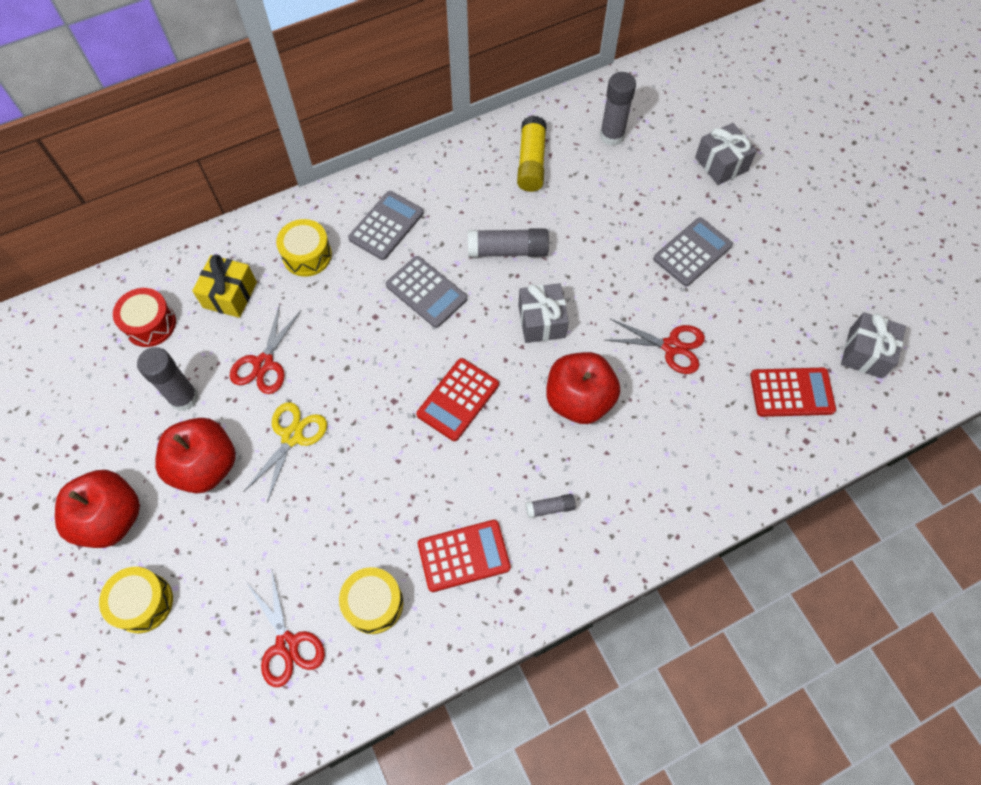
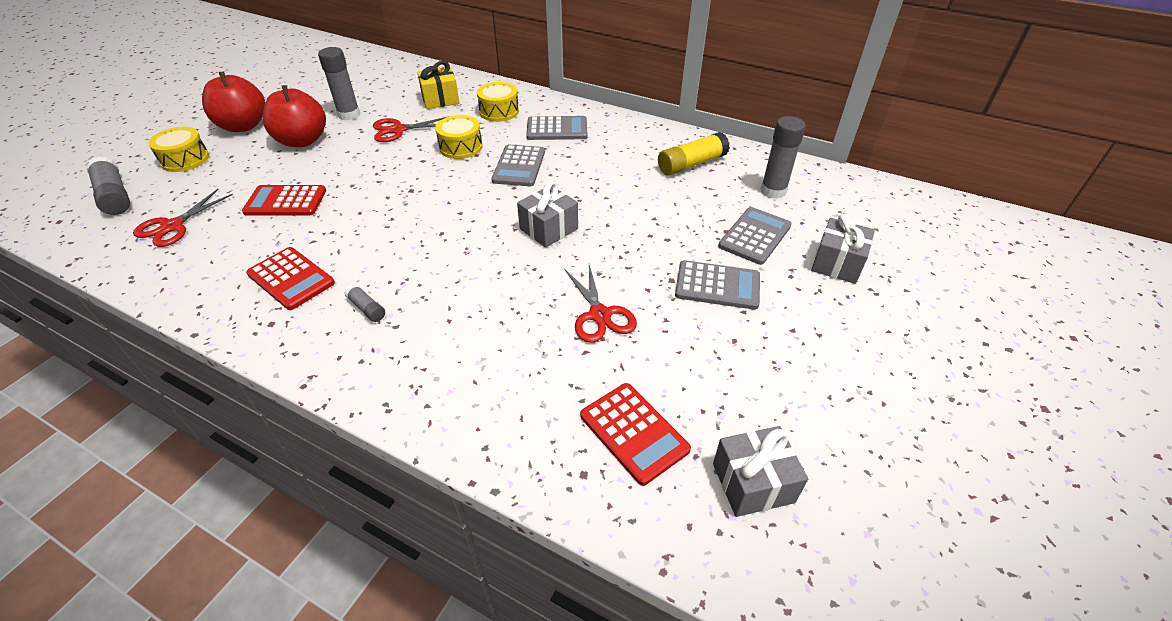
camera: 55 degrees right, 20 degrees down
red drum [113,288,176,347] -> none
yellow scissors [244,402,327,502] -> none
yellow drum [339,567,403,634] -> yellow drum moved to [435,115,482,159]
red calculator [416,358,499,441] -> red calculator moved to [242,185,326,215]
grey glue stick [468,228,549,257] -> grey glue stick moved to [86,156,130,215]
red apple [546,352,620,424] -> none
none -> grey calculator [718,207,792,265]

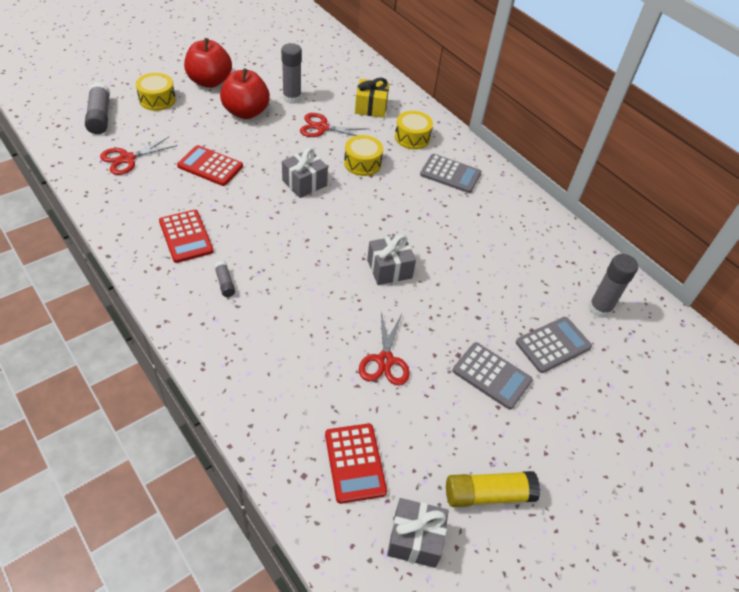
camera: 20 degrees right, 5 degrees up
grey calculator [491,144,545,186] -> none
yellow glue stick [658,132,730,176] -> yellow glue stick moved to [446,471,540,507]
grey gift [811,214,875,284] -> grey gift moved to [282,148,328,198]

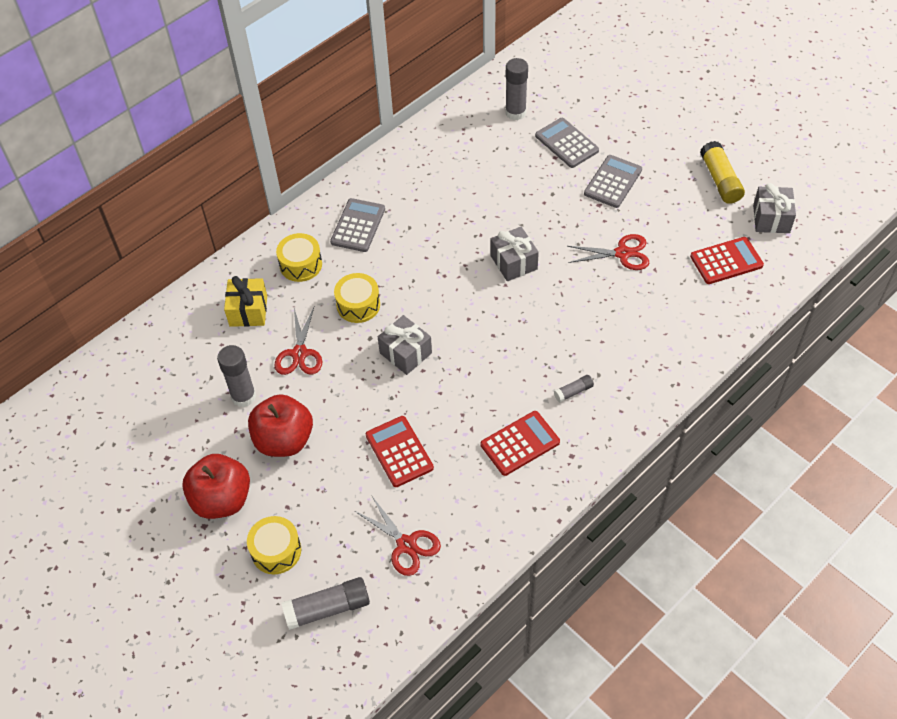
camera: 90 degrees left, 5 degrees up
red calculator [177,145,243,186] -> red calculator turned 135 degrees clockwise [366,416,434,487]

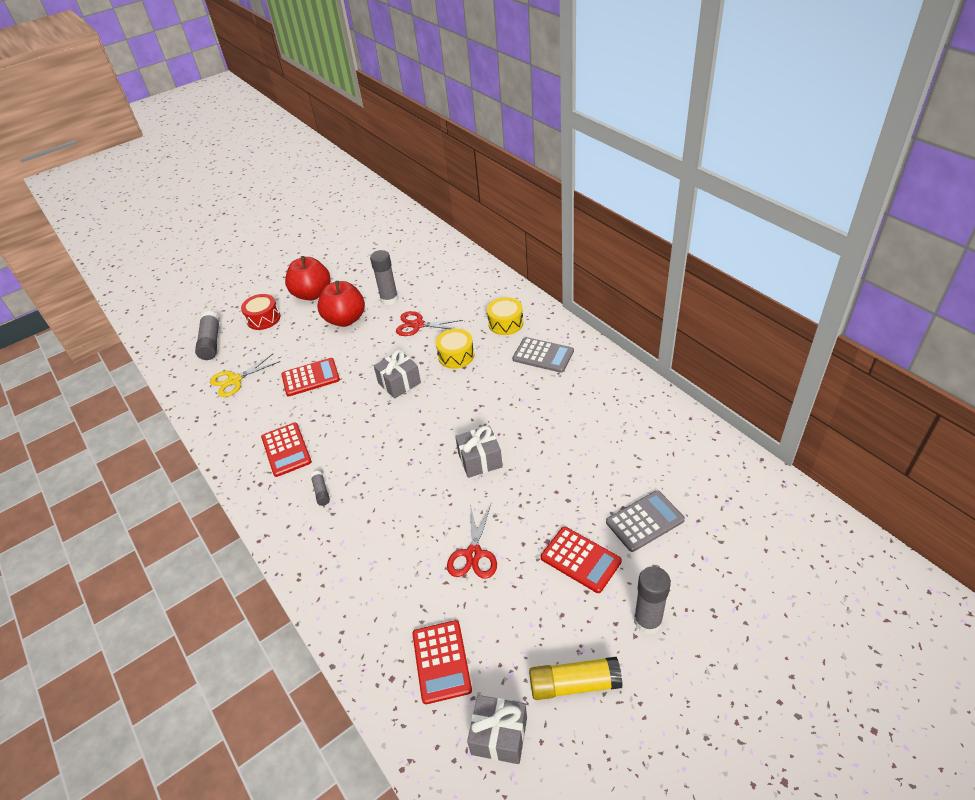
camera: 100 degrees right, 10 degrees down
yellow gift [224,276,267,327] -> none
yellow drum [247,516,301,574] -> red drum [241,294,280,330]
red scissors [355,497,441,576] -> yellow scissors [210,354,280,397]
grey glue stick [505,58,528,120] -> grey glue stick moved to [634,566,671,634]
grey calculator [584,155,642,208] -> red calculator [541,527,622,593]

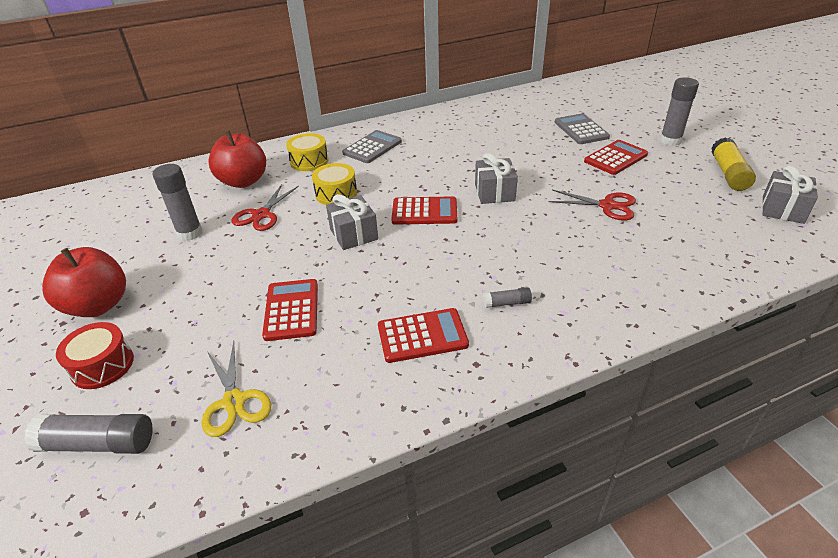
camera: 80 degrees left, 5 degrees down
red apple [317,281,365,327] -> red apple moved to [208,131,266,188]
red calculator [412,620,472,704] -> red calculator moved to [391,196,457,225]

